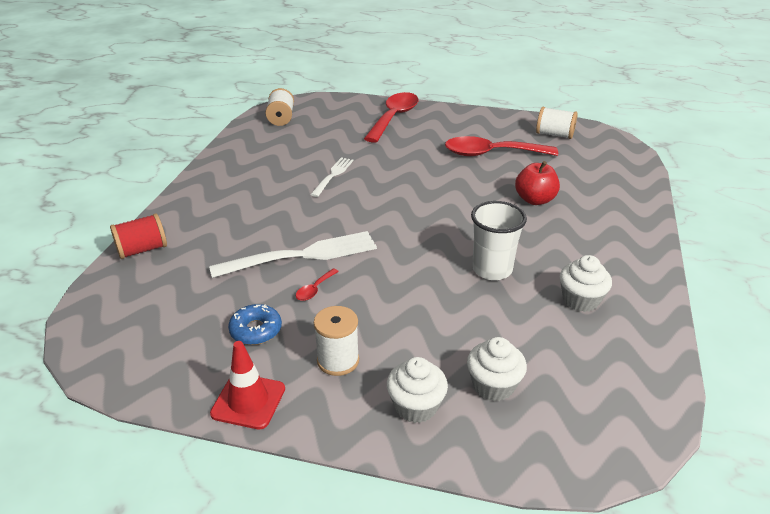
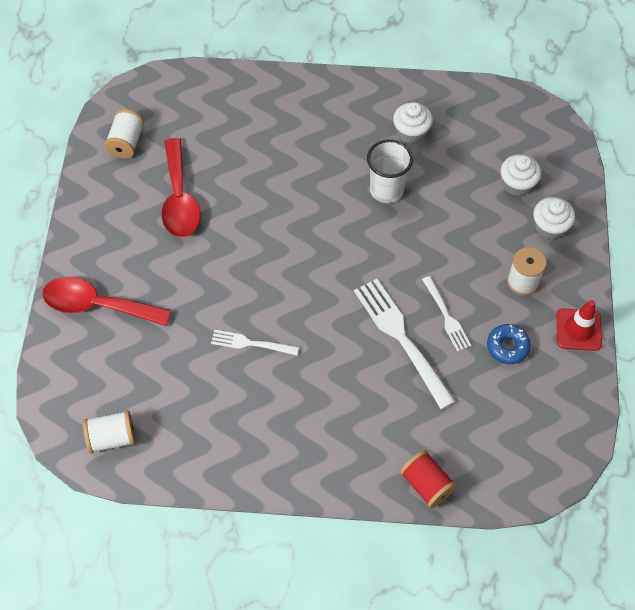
camera: 100 degrees left, 25 degrees up
red spoon [296,269,339,301] -> white fork [422,276,472,352]
red apple [515,161,560,205] -> none

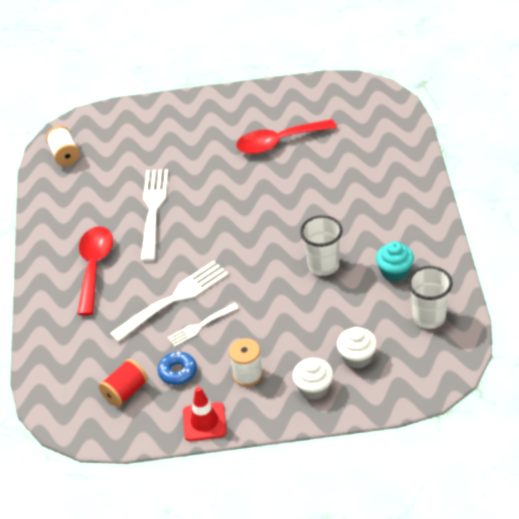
camera: 85 degrees right, 15 degrees down
red spoon [42,277,171,326] -> red spoon moved to [77,227,113,315]
white spool [104,109,144,158] -> none
white fork [211,330,299,356] -> white fork [141,169,168,261], size x1.77
white cupcake [393,102,433,143] -> turquoise cupcake [376,241,414,282]
red spool [400,450,457,508] -> red spool moved to [99,359,148,407]
none -> white cup [408,266,453,329]

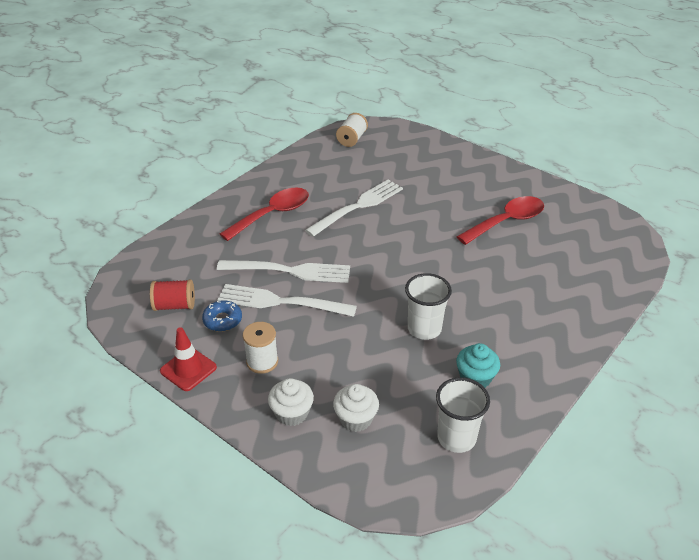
camera: 40 degrees right, 5 degrees down
white fork [167,303,238,347] -> white fork [217,284,357,317], size x1.77
red spoon [236,119,337,154] -> red spoon turned 120 degrees clockwise [457,196,544,245]

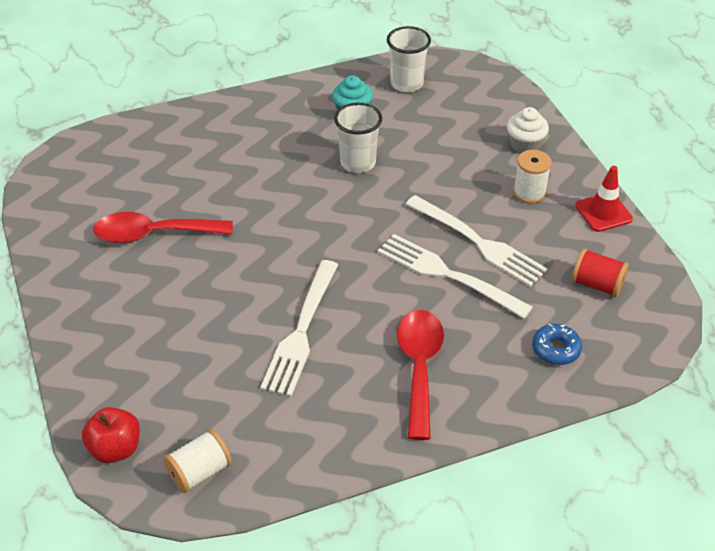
camera: 150 degrees left, 5 degrees up
blue donut [202,300,242,332] -> blue donut moved to [532,324,582,365]
red spoon [220,188,309,241] -> red spoon turned 105 degrees clockwise [397,310,444,440]
white fork [305,179,403,237] -> white fork turned 60 degrees counterclockwise [260,260,338,396]
white cupcake [333,384,379,432] -> none
none -> red apple [82,407,140,463]

